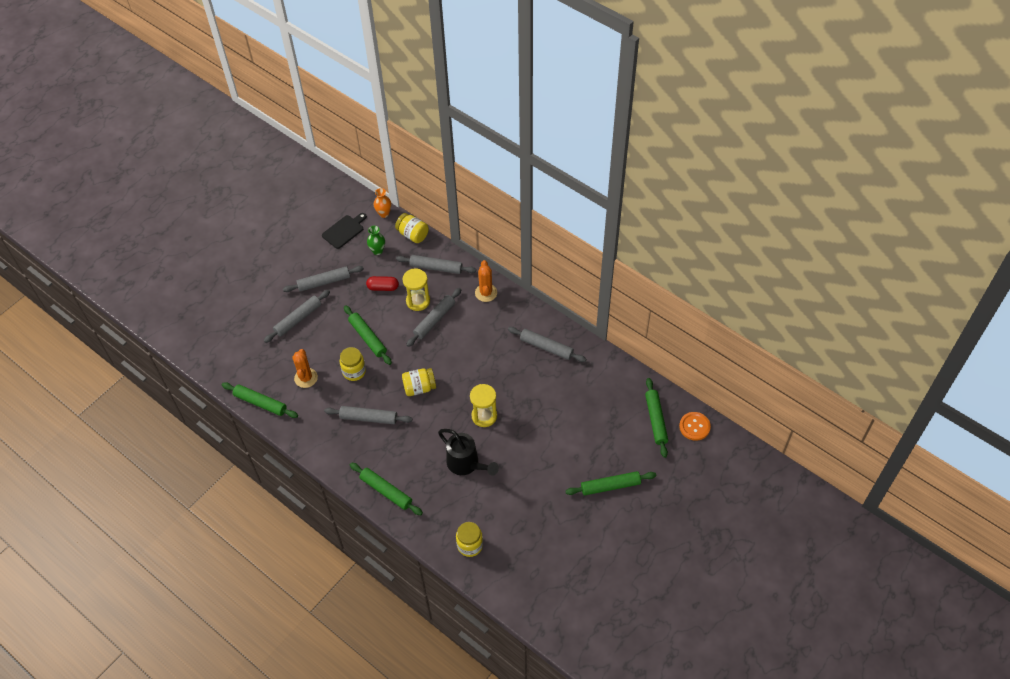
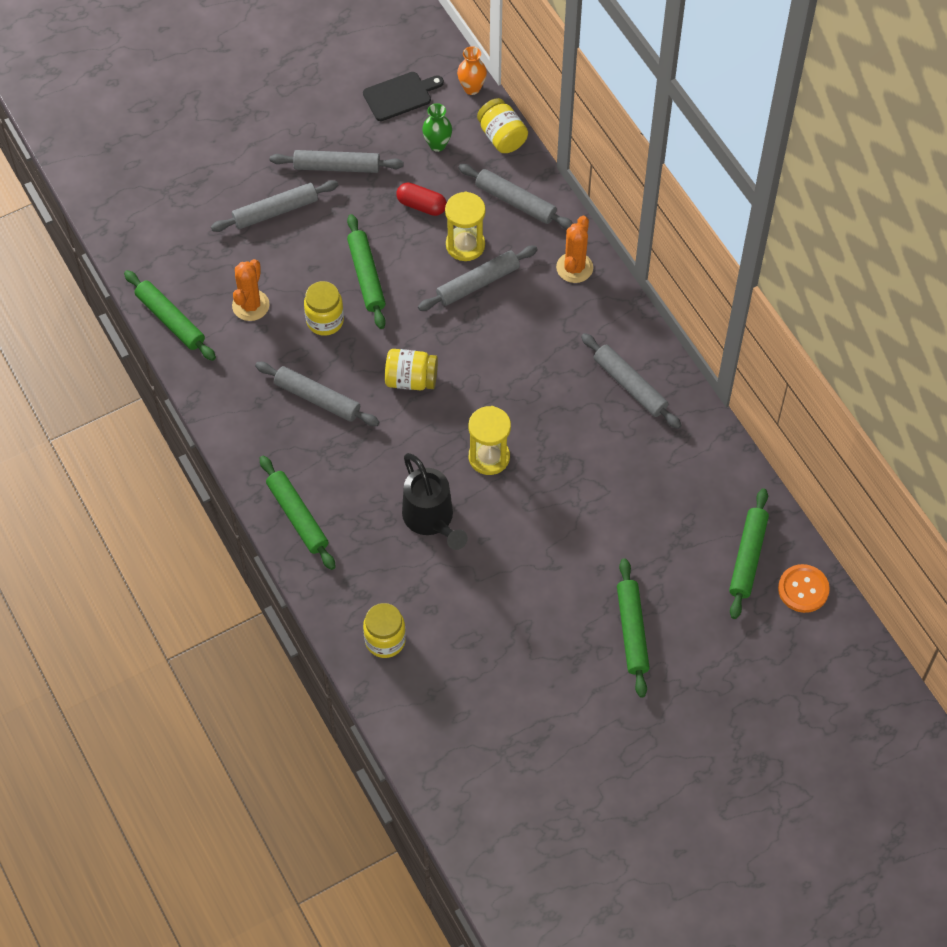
camera: 20 degrees right, 5 degrees up
green rolling pin [565,471,656,496] -> green rolling pin turned 75 degrees clockwise [617,558,650,698]

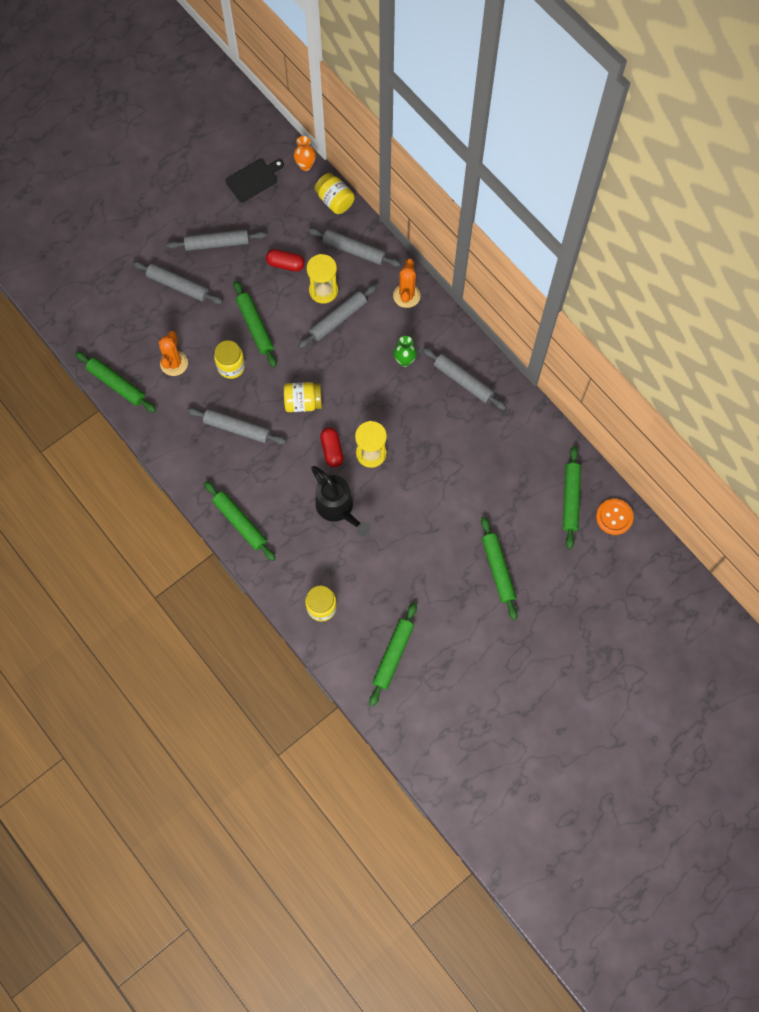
camera: 10 degrees left, 10 degrees up
grey rolling pin [211,180,338,232] -> grey rolling pin turned 60 degrees clockwise [132,261,223,304]
green vase [422,103,452,152] -> green vase moved to [394,336,417,367]
none -> red capsule [320,428,344,467]
none -> green rolling pin [370,603,417,706]

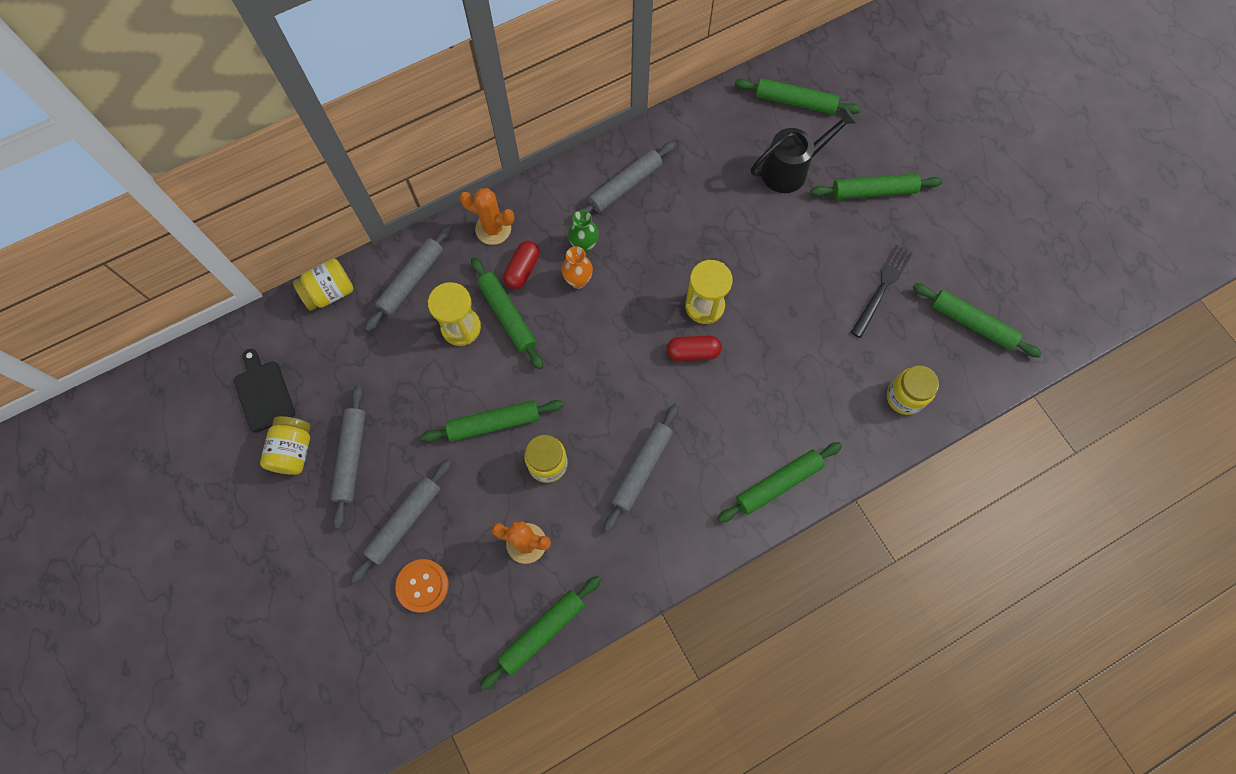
camera: 80 degrees left, 0 degrees up
red capsule [266,249,305,272] -> red capsule moved to [503,241,540,289]
yellow jar [284,382,322,412] -> yellow jar moved to [260,416,310,475]
orange vase [294,136,316,171] -> orange vase moved to [562,246,593,289]
grey rolling pin [298,284,378,349] -> green rolling pin [471,257,543,369]
black watering can [311,466,371,537] -> black watering can moved to [751,108,857,193]
orange button [596,499,634,535] -> orange button moved to [395,559,449,613]
none -> black fork [851,244,913,338]

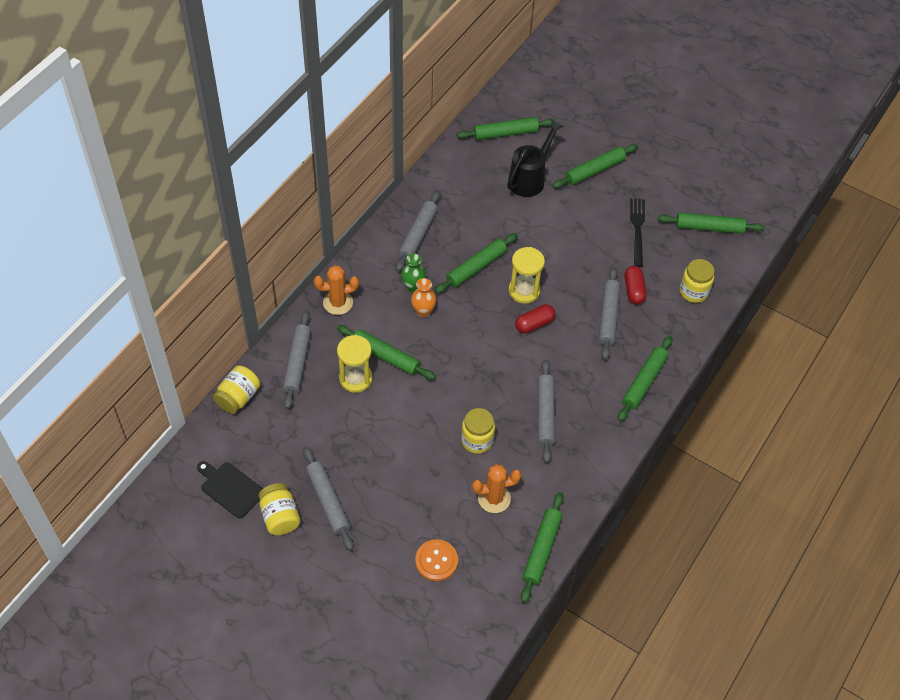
camera: 30 degrees left, 15 degrees down
grey rolling pin [350,459,452,584] -> grey rolling pin moved to [599,267,620,360]
green rolling pin [421,400,564,442] -> green rolling pin moved to [435,233,518,293]
red capsule [503,241,540,289] -> red capsule moved to [625,266,647,304]

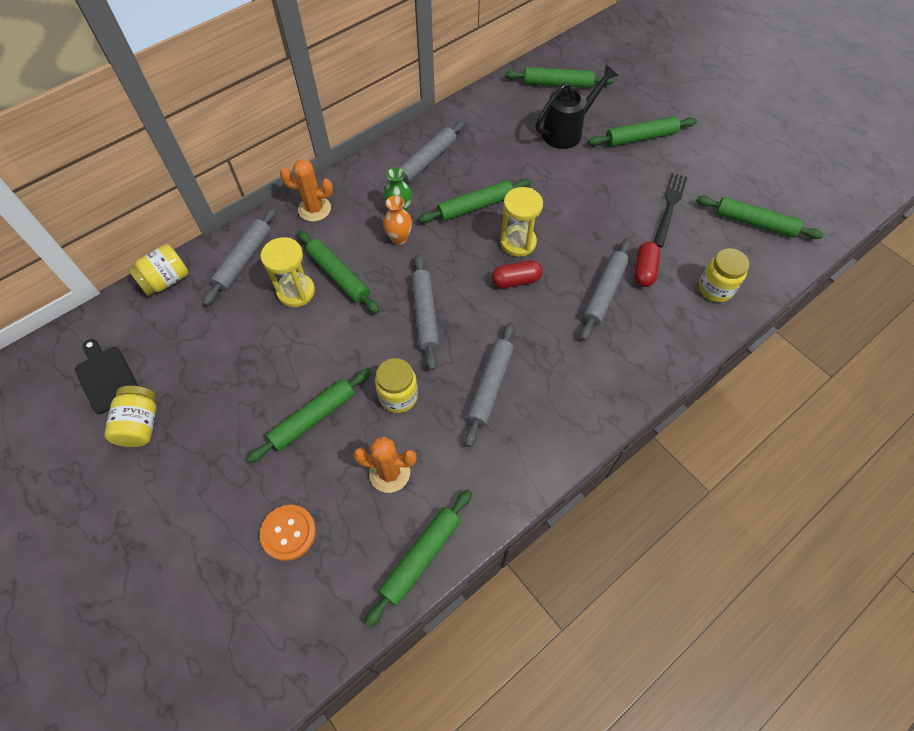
camera: 20 degrees right, 5 degrees up
grey rolling pin [303,447,354,551] -> grey rolling pin moved to [411,254,439,370]
green rolling pin [618,336,672,422] -> green rolling pin moved to [247,369,371,463]

